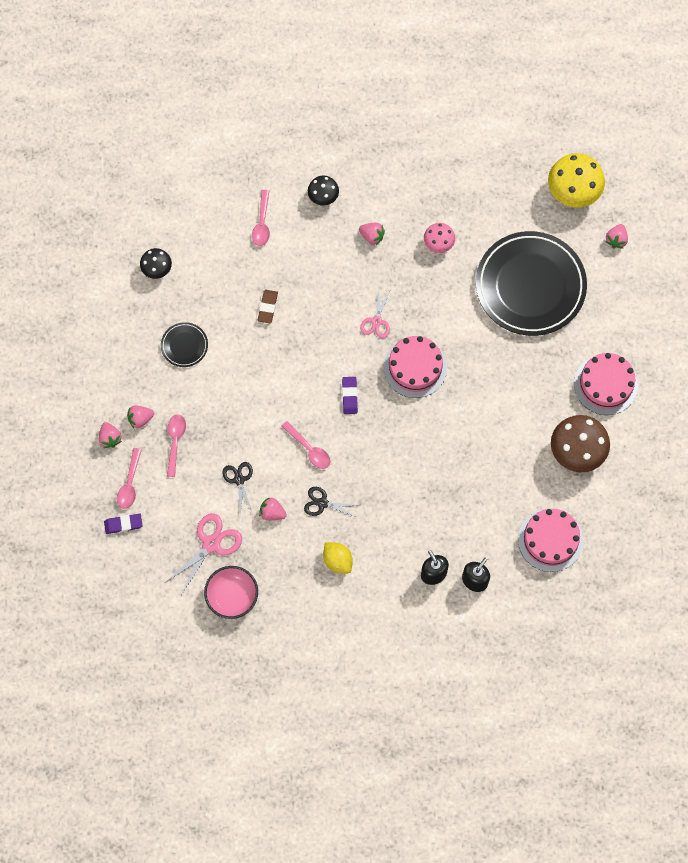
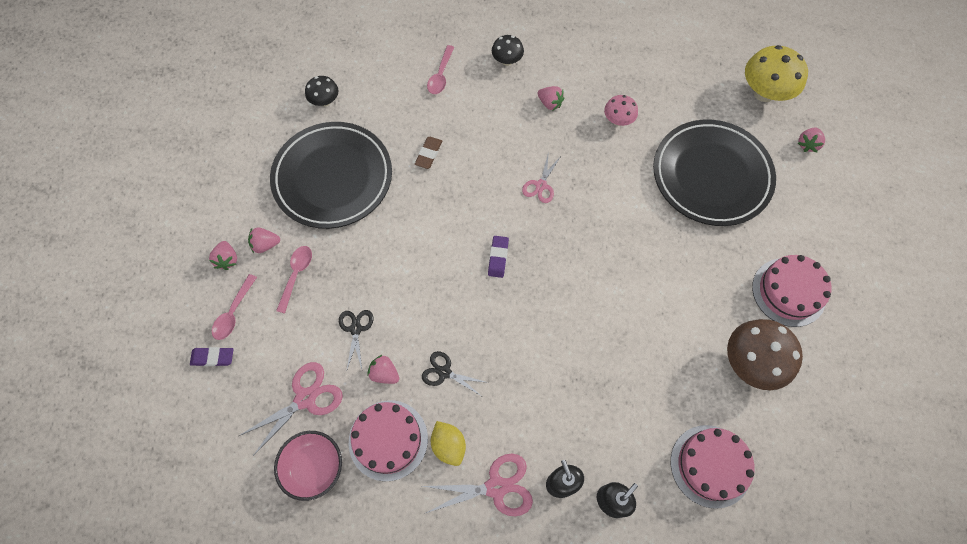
camera: 10 degrees right, 5 degrees down
black plate [161,322,208,367] -> black plate [270,122,392,229], size x2.37
pink spoon [281,421,330,469] -> none
pink cake [384,336,447,398] -> pink cake moved to [349,400,428,481]
none -> pink scissors [422,454,533,516]

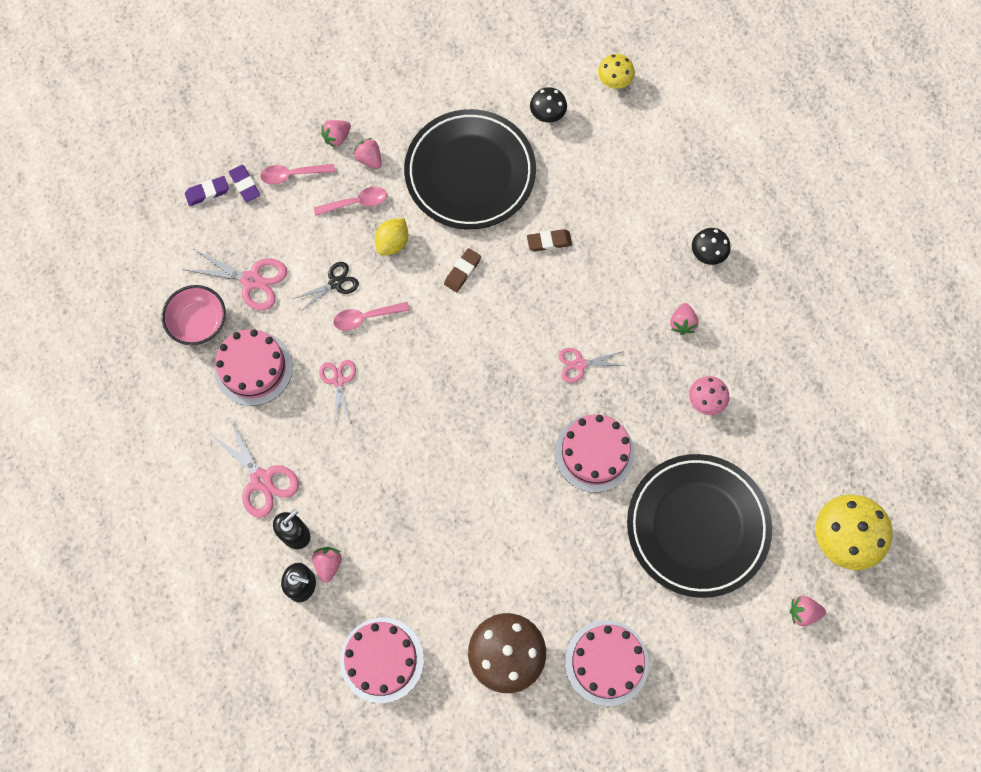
camera: 60 degrees right, 5 degrees up
pink strawberry [367,355,399,384] -> pink strawberry moved to [312,547,342,583]
black scissors [422,351,489,396] -> pink scissors [319,360,356,424]
pink spoon [427,45,454,94] -> pink spoon moved to [333,302,410,331]
yellow lemon [431,421,466,466] -> yellow lemon moved to [375,218,408,256]
purple eraser [488,236,509,278] -> purple eraser moved to [185,176,229,206]
none -> brown eraser [444,248,481,292]
none -> pink cake [555,414,635,493]
none -> yellow mushroom [598,54,635,89]

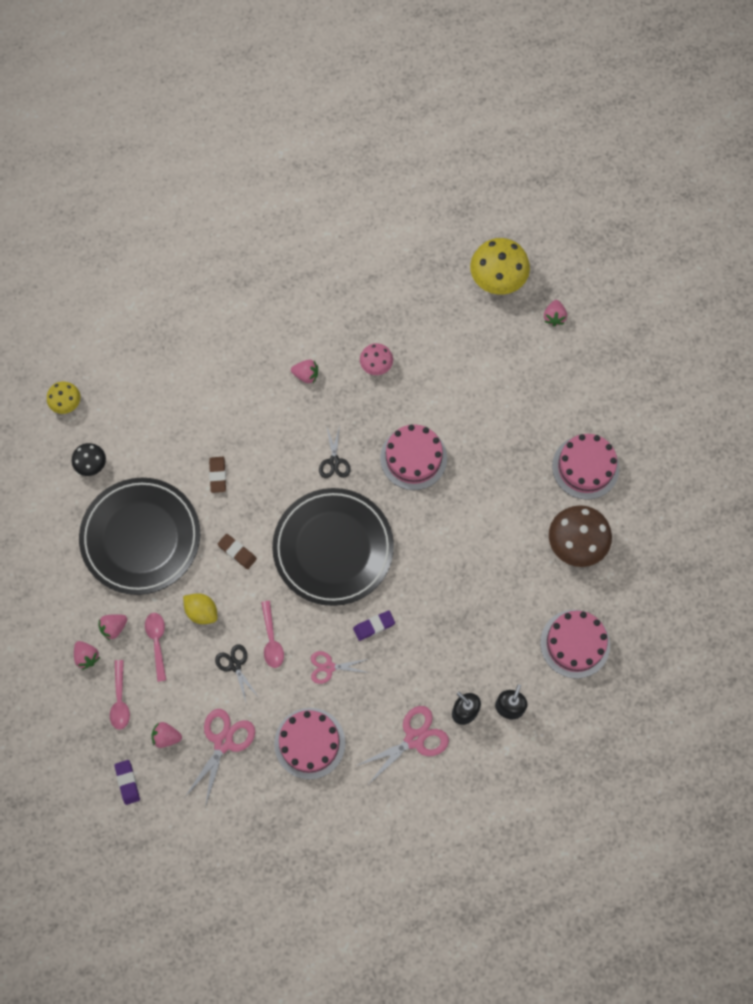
camera: 85 degrees left, 0 degrees up
pink bowl [162,285,226,345] -> none
purple eraser [229,165,260,202] -> purple eraser moved to [353,610,395,641]
pink strawberry [312,547,342,583] -> pink strawberry moved to [152,722,182,748]
pink scissors [558,348,626,383] -> black scissors [319,426,351,478]
black plate [627,454,772,598] -> black plate moved to [272,488,394,606]
black mushroom [692,228,731,265] -> none

